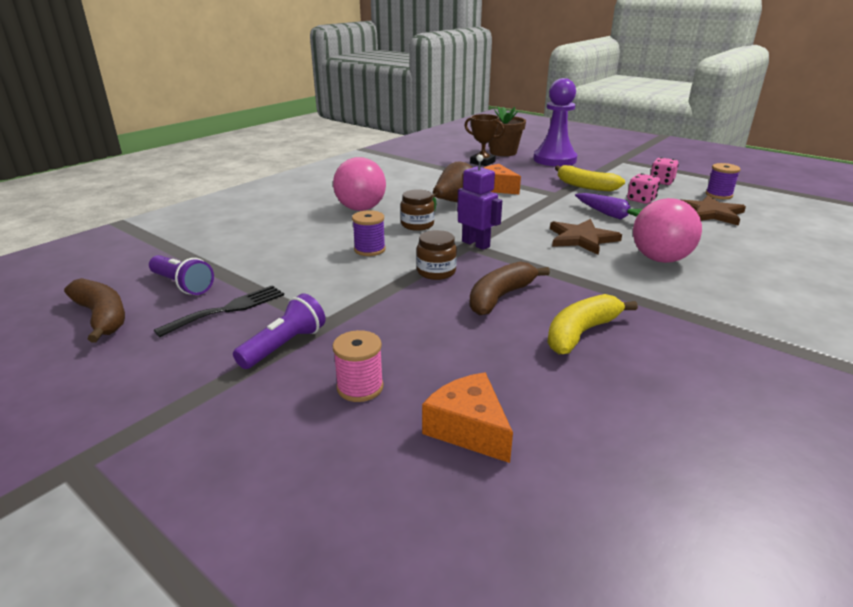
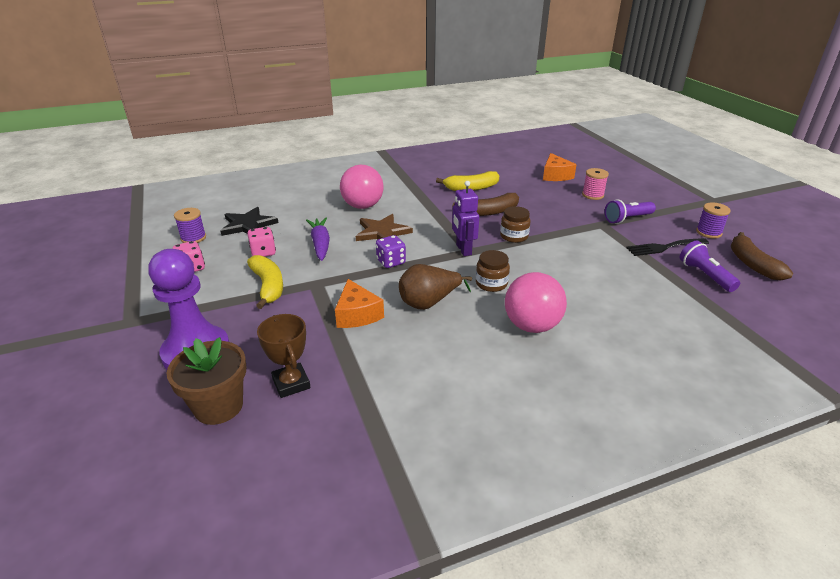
camera: 150 degrees left, 5 degrees up
purple spool [352,210,386,256] -> purple spool moved to [696,202,731,238]
brown star [680,195,746,226] -> black star [221,207,279,236]
none -> purple dice [376,235,406,268]

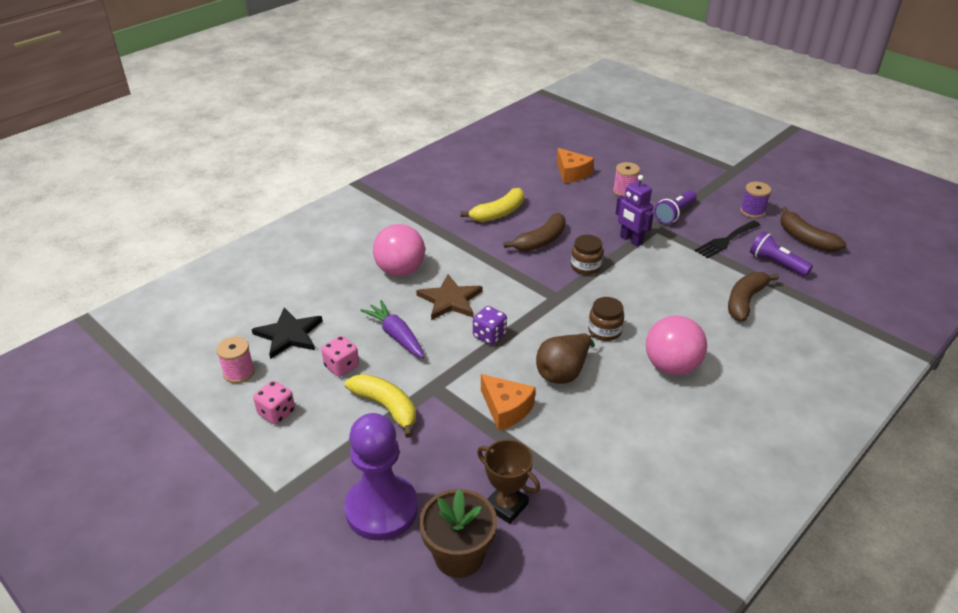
camera: 25 degrees left, 5 degrees up
purple spool [174,208,206,243] -> pink spool [216,337,255,383]
purple robot [452,181,479,256] -> purple robot moved to [615,175,654,247]
none -> brown banana [728,272,779,322]

